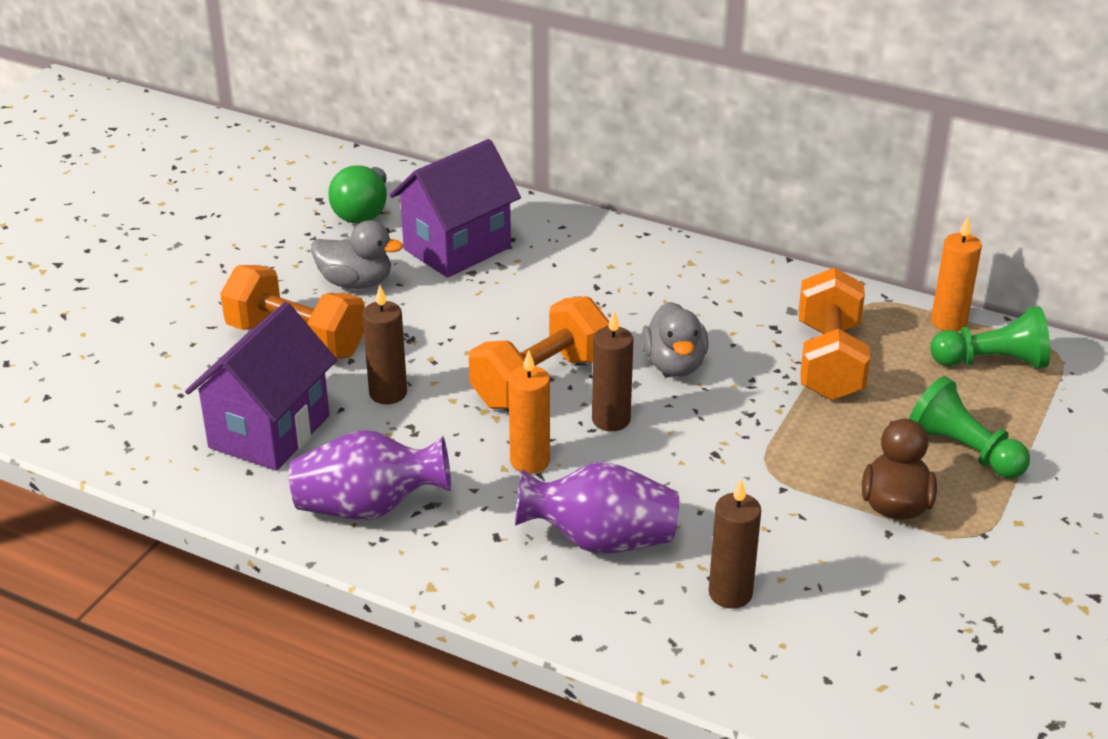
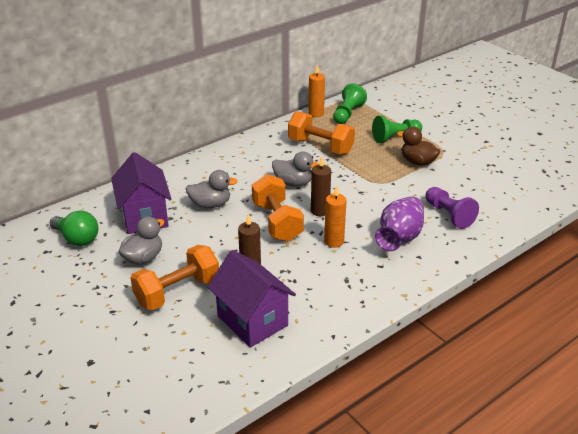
camera: 65 degrees left, 0 degrees up
purple vase [289,430,451,520] -> none
brown candle [709,479,761,609] -> purple pawn [425,187,479,229]
none -> grey duck [186,170,238,208]

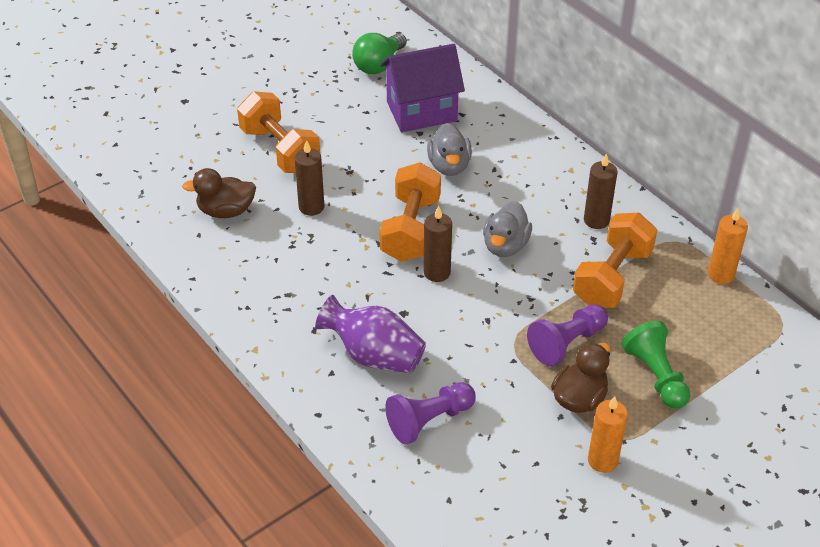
camera: 90 degrees right, 10 degrees up
grey duck [119,216,165,265] -> none
purple house [207,250,296,348] -> brown duck [182,168,256,218]
orange dumbbell [252,174,304,242] -> orange dumbbell turned 60 degrees counterclockwise [379,162,441,262]
orange candle [324,186,347,248] -> orange candle moved to [588,396,628,473]
green pawn [333,84,367,124] -> none
none -> purple pawn [527,304,608,366]
none -> brown candle [584,153,617,229]

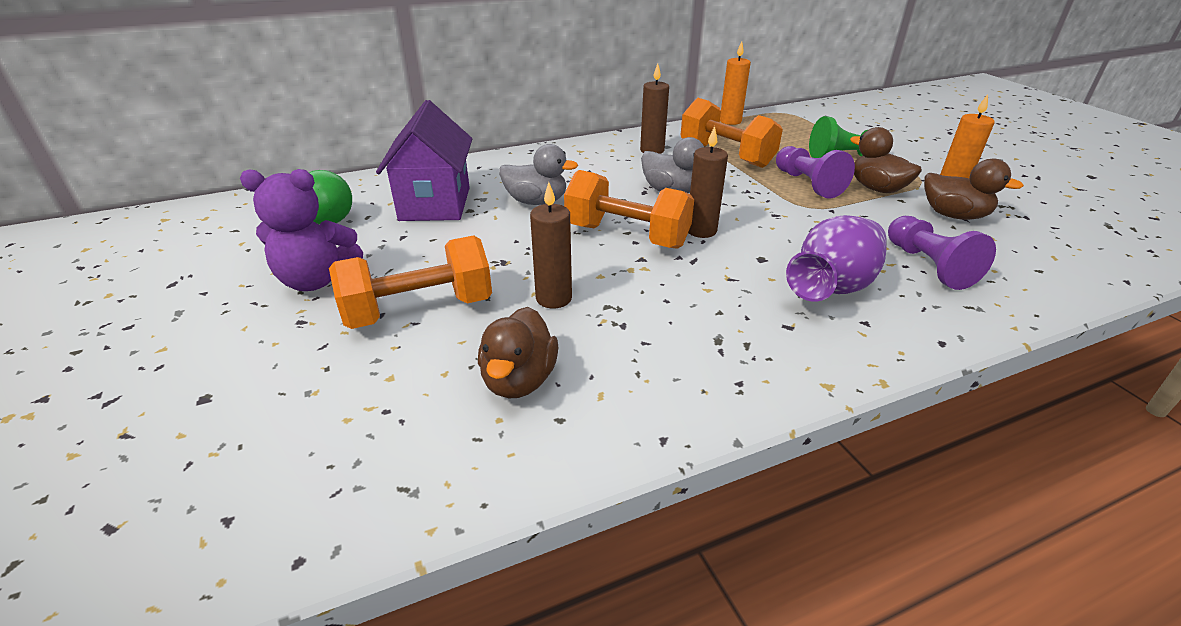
camera: 75 degrees left, 10 degrees down
none -> purple teddy bear [240,169,363,291]
none -> brown duck [924,158,1024,220]

